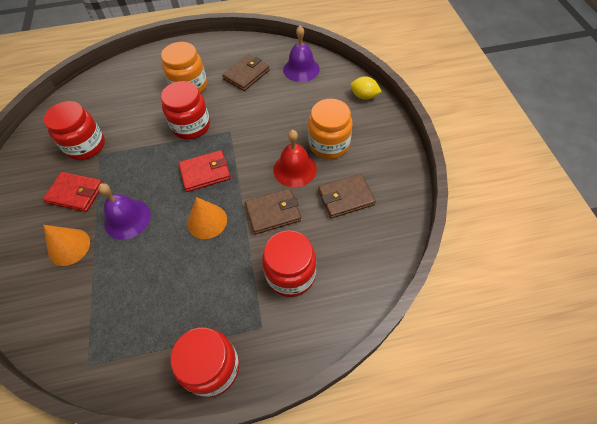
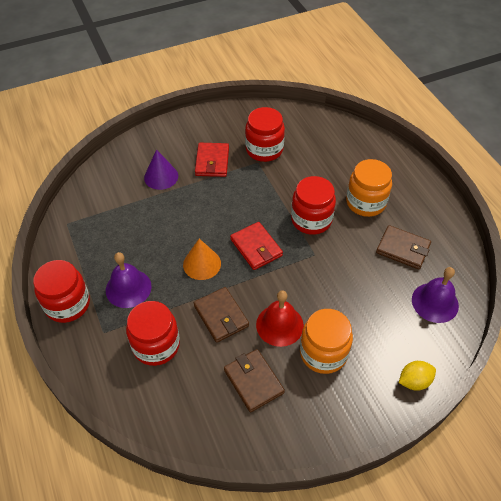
camera: 75 degrees right, 5 degrees down
orange cone [43,225,90,266] -> purple cone [144,149,178,190]
purple bell [98,183,151,240] -> purple bell moved to [106,252,152,308]
yellow lemon [350,76,382,100] -> yellow lemon turned 60 degrees clockwise [399,361,436,391]

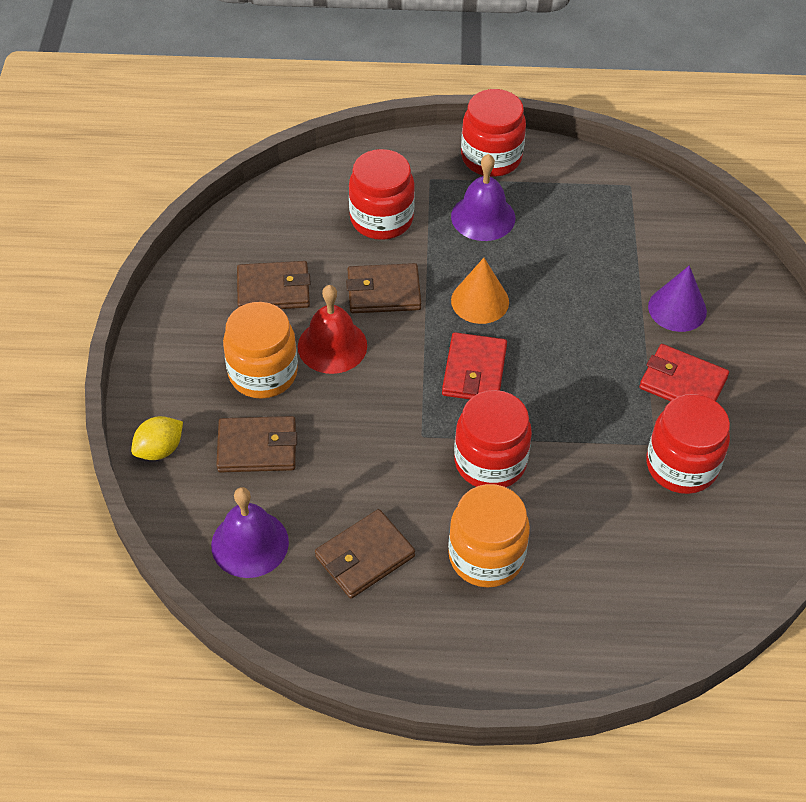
camera: 115 degrees right, 0 degrees up
red wallet [230,222,283,270] -> red wallet turned 75 degrees counterclockwise [442,332,507,399]
yellow lemon [399,361,436,391] -> yellow lemon turned 45 degrees clockwise [131,416,183,460]
none -> brown wallet [216,416,297,472]

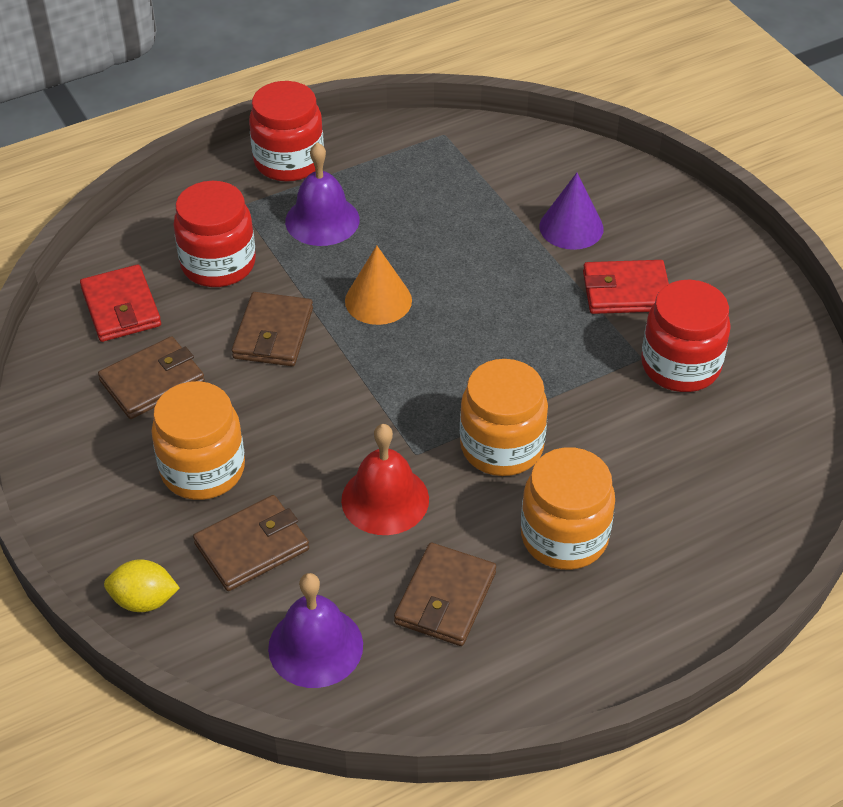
camera: 30 degrees left, 5 degrees down
yellow lemon [131,416,183,460] -> yellow lemon turned 75 degrees clockwise [104,559,180,612]
red bell [298,285,367,374] -> red bell moved to [341,424,429,535]
brown wallet [346,263,421,313] -> brown wallet turned 45 degrees counterclockwise [232,292,313,366]
red wallet [442,332,507,399] -> red wallet moved to [80,264,161,342]
red jar [454,390,532,487] -> orange jar [460,359,548,476]

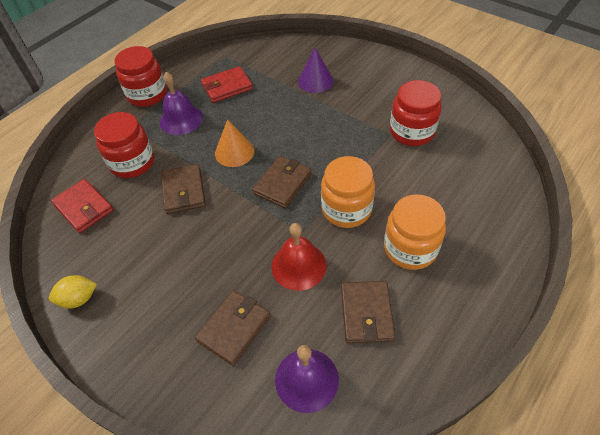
camera: 20 degrees left, 5 degrees up
brown wallet [98,336,205,419] -> brown wallet moved to [252,156,312,208]
yellow lemon [104,559,180,612] -> yellow lemon moved to [49,275,97,309]
orange jar [151,381,245,500] -> none
red wallet [583,260,669,314] -> red wallet moved to [201,66,253,103]

